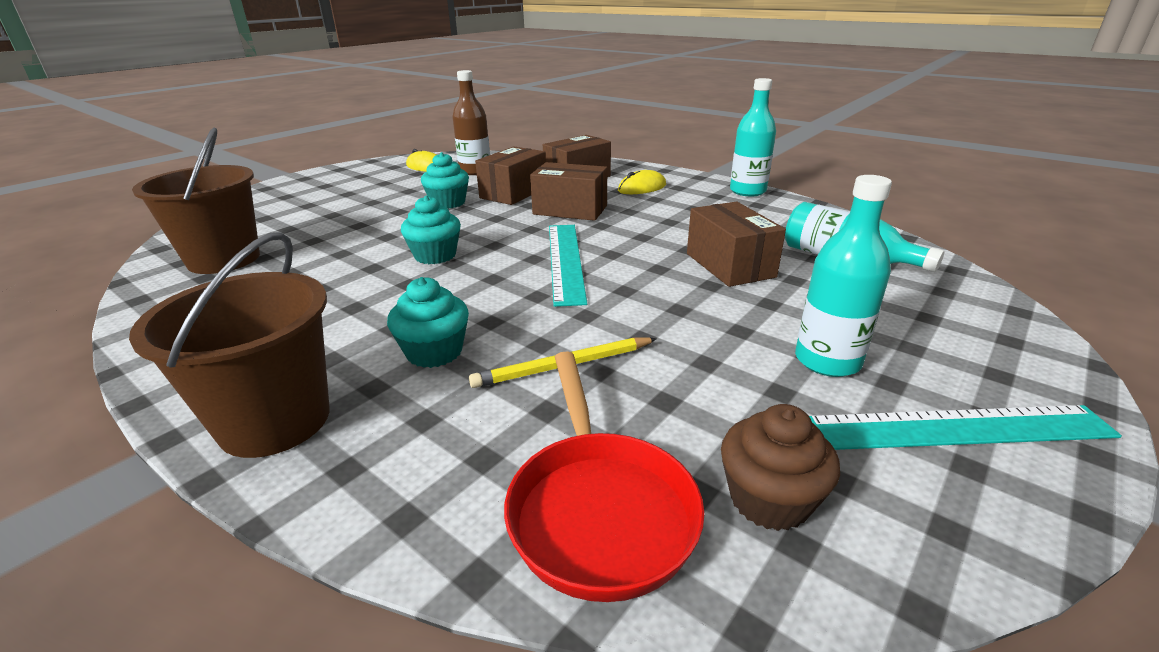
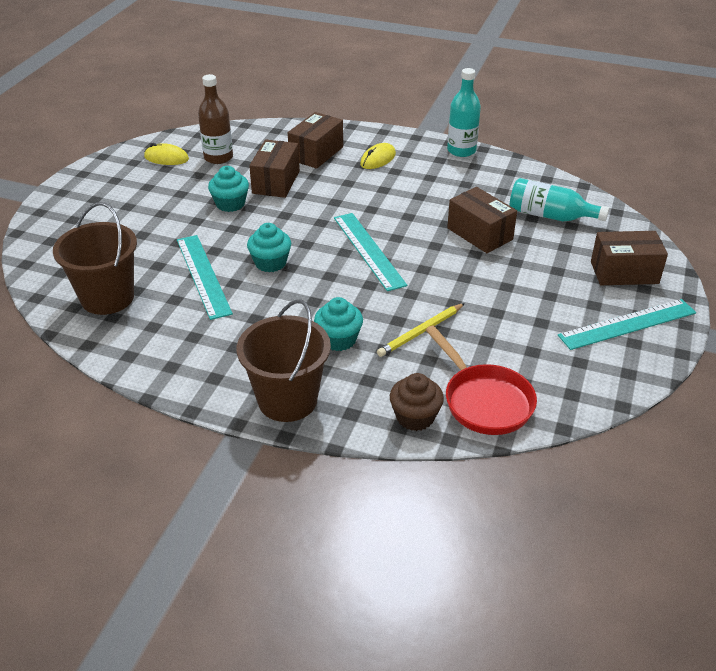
camera: 20 degrees left, 10 degrees up
brown box [530,162,607,221] -> brown box moved to [591,231,668,285]
brown cupcake [721,404,840,531] -> brown cupcake moved to [390,373,444,431]
turquoise bottle [795,175,892,377] -> none
none -> turquoise ruler [177,235,233,320]

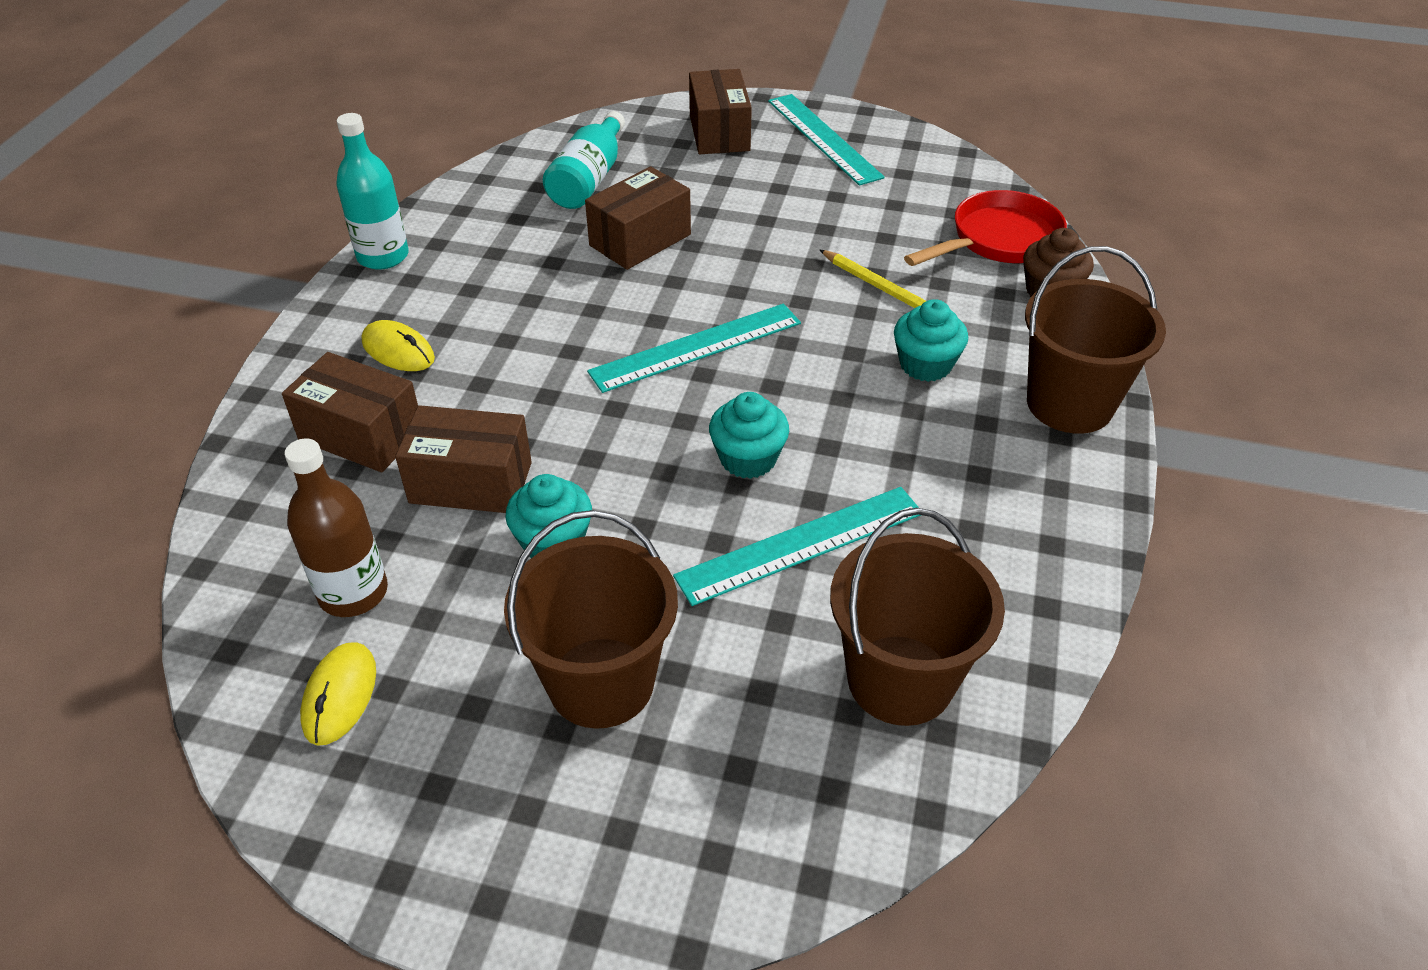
camera: 95 degrees left, 5 degrees up
none -> brown bucket [504,510,678,729]

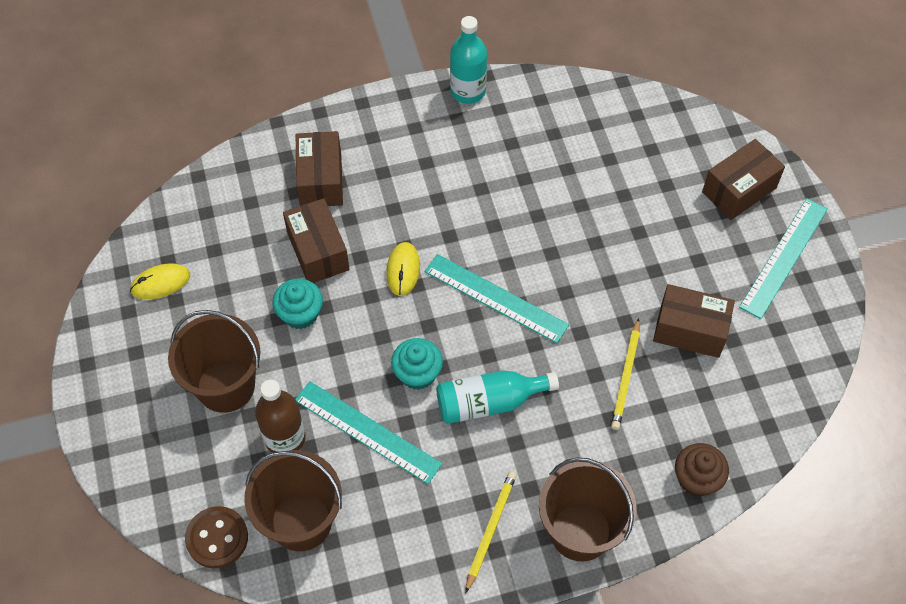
camera: 60 degrees right, 15 degrees up
brown bottle [285,438,388,617] -> brown bottle moved to [255,380,306,453]
yellow mouse [362,320,435,371] -> yellow mouse moved to [386,242,420,296]
turquoise bottle [543,111,625,209] -> turquoise bottle moved to [436,370,559,424]
brown box [585,167,691,270] -> brown box moved to [653,284,735,358]
turquoise cupcake [894,299,968,382] -> none
red pan [904,190,1067,266] -> none
none -> brown button [185,506,248,568]
none -> yellow pencil [465,471,517,593]

